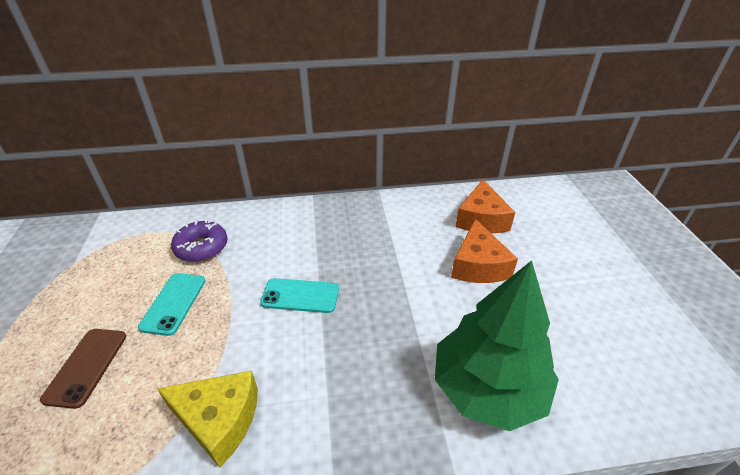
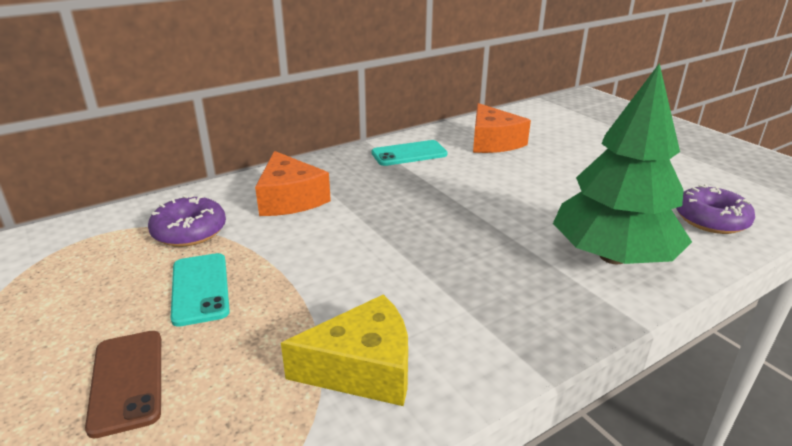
camera: 25 degrees left, 10 degrees down
turquoise phone [260,278,339,313] -> turquoise phone moved to [372,140,447,166]
orange cheese [451,219,518,283] -> orange cheese moved to [255,151,331,216]
none -> purple donut [676,184,755,234]

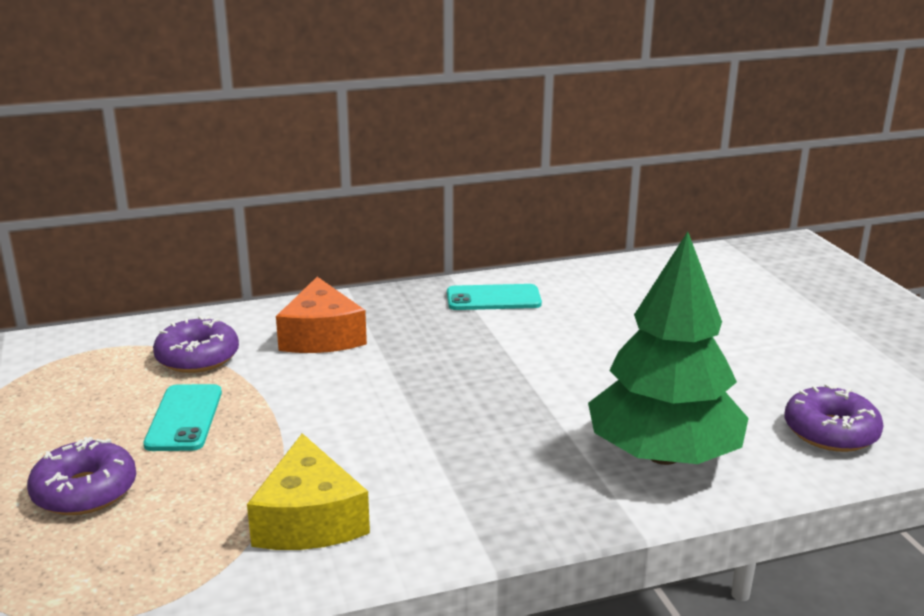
camera: 15 degrees right, 5 degrees down
brown phone [85,331,161,439] -> purple donut [27,437,136,515]
yellow cheese [281,294,408,406] -> yellow cheese turned 75 degrees clockwise [247,433,370,550]
orange cheese [473,103,531,153] -> none

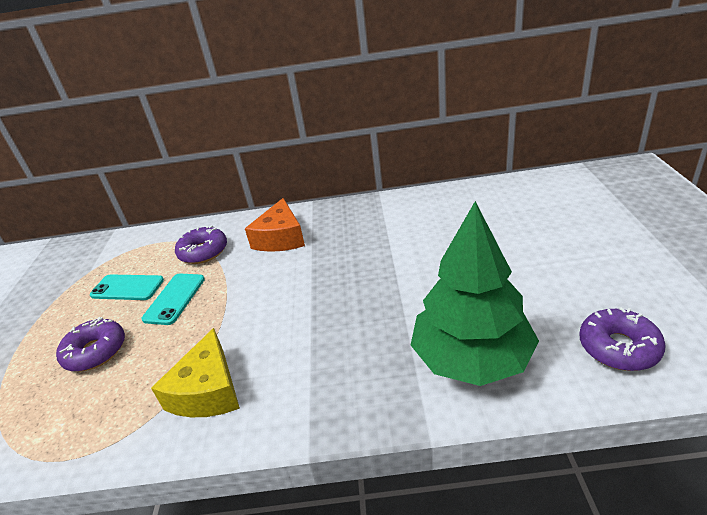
camera: 20 degrees right, 10 degrees up
turquoise phone [447,284,542,310] -> turquoise phone moved to [90,275,164,300]

